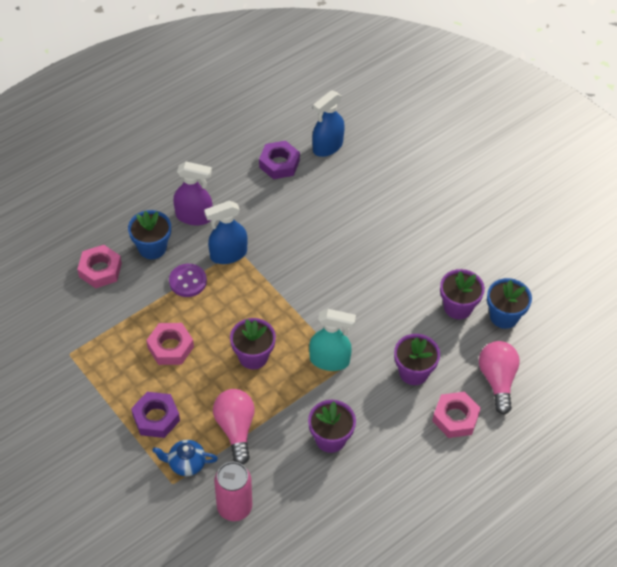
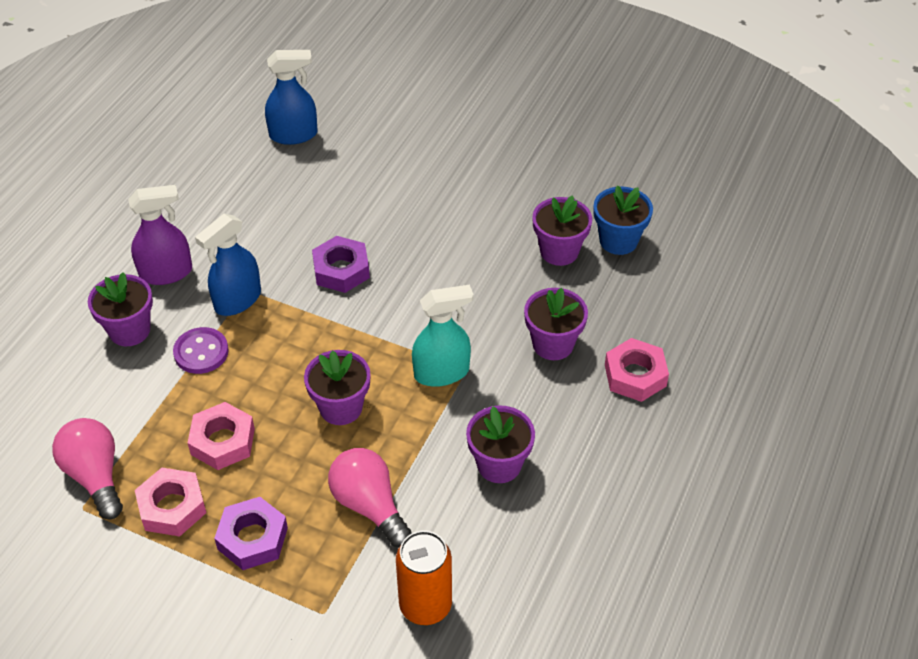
camera: 25 degrees left, 5 degrees down
pink nut [77,245,122,288] -> pink nut moved to [135,468,206,536]
blue flower pot [128,210,171,259] -> purple flower pot [88,272,153,346]
blue teapot [152,440,218,476] -> none
pink can [214,462,252,521] -> orange can [396,531,452,625]
purple nut [259,141,300,179] -> purple nut moved to [312,236,370,293]
blue spray bottle [313,90,345,157] -> blue spray bottle turned 120 degrees counterclockwise [265,50,317,145]
pink light bulb [479,341,520,415] -> pink light bulb moved to [52,418,123,519]

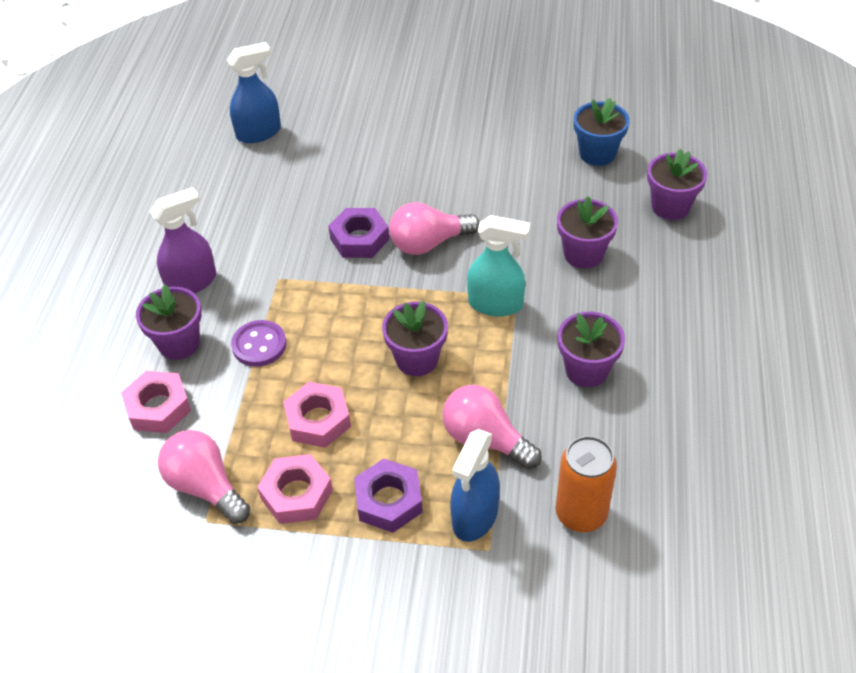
camera: 15 degrees left, 0 degrees up
blue spray bottle [195,214,261,316] -> blue spray bottle moved to [450,429,500,542]
turquoise spray bottle [412,285,473,387] -> turquoise spray bottle turned 45 degrees clockwise [467,215,530,317]
purple flower pot [532,195,592,266] -> purple flower pot moved to [647,149,707,220]
pink nut [605,338,669,402] -> pink nut moved to [121,371,191,433]
none -> pink light bulb [389,202,479,255]

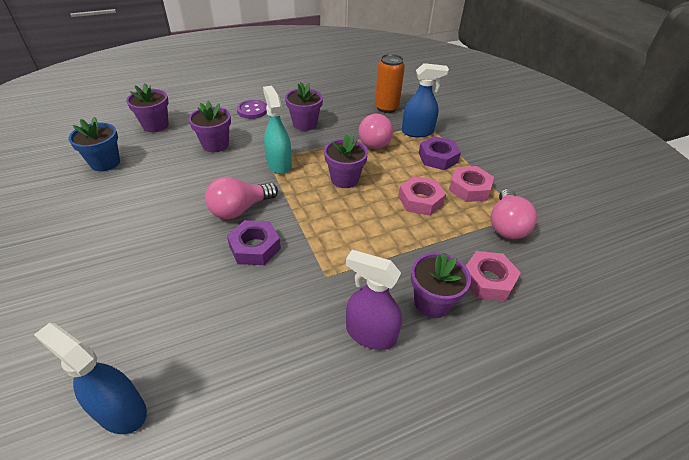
camera: 125 degrees left, 5 degrees down
purple button [231,320,286,367] -> purple button moved to [237,100,267,119]
pink light bulb [389,202,479,255] -> pink light bulb turned 105 degrees clockwise [205,177,278,219]

